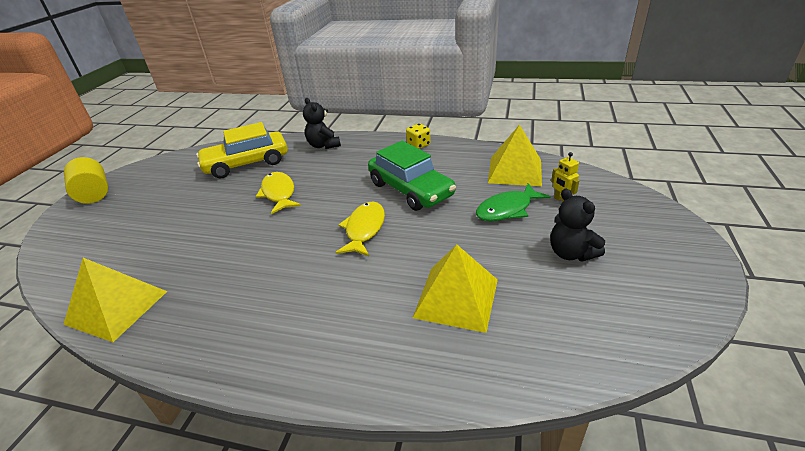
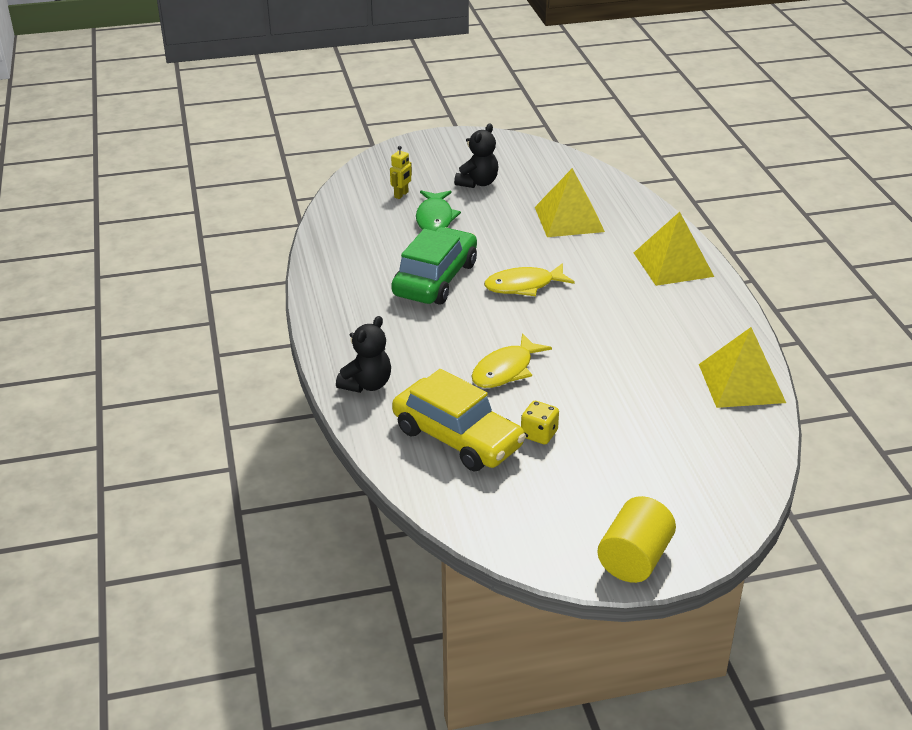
camera: 120 degrees left, 0 degrees up
yellow dice [406,124,431,149] -> yellow dice moved to [521,401,559,444]
green fish [476,183,551,221] -> green fish turned 60 degrees clockwise [416,190,461,231]
yellow pyramid [488,124,542,186] -> yellow pyramid moved to [634,212,714,286]

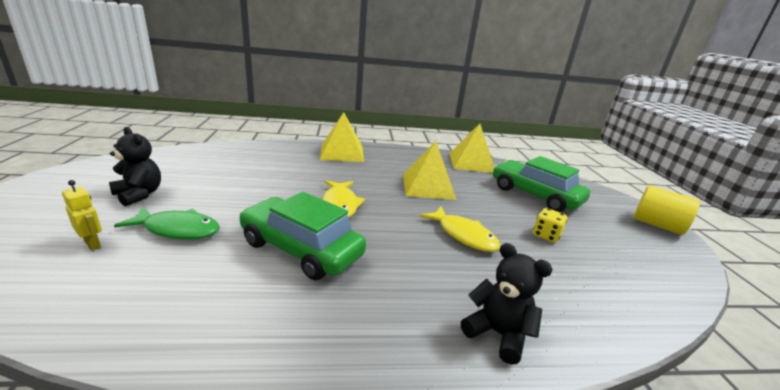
camera: 85 degrees left, 10 degrees down
yellow car [392,369,526,471] -> none
yellow pyramid [535,168,605,237] -> yellow pyramid moved to [403,141,457,200]
none -> green car [493,156,590,212]

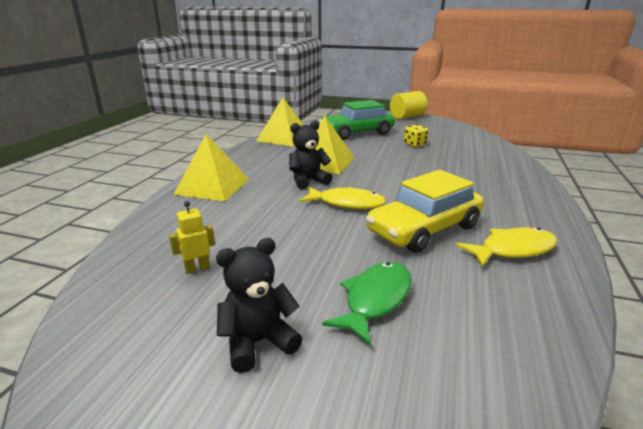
camera: 65 degrees left, 0 degrees up
yellow robot [62,180,102,251] -> yellow robot moved to [169,201,215,274]
green car [239,192,366,280] -> yellow car [366,170,484,253]
yellow fish [420,207,500,252] -> yellow fish moved to [456,227,557,267]
black teddy bear [461,243,553,365] -> black teddy bear moved to [289,120,332,190]

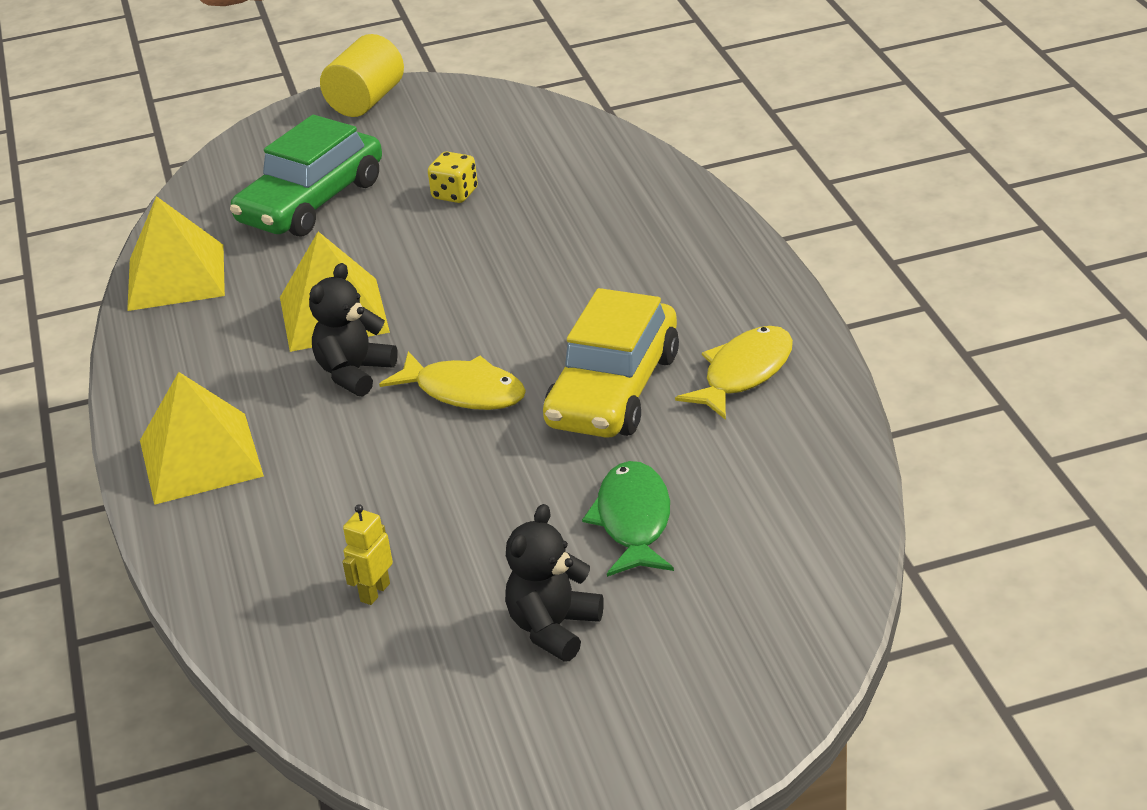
camera: 30 degrees left, 10 degrees up
yellow fish [299,187,386,209] -> yellow fish turned 45 degrees clockwise [379,351,526,410]

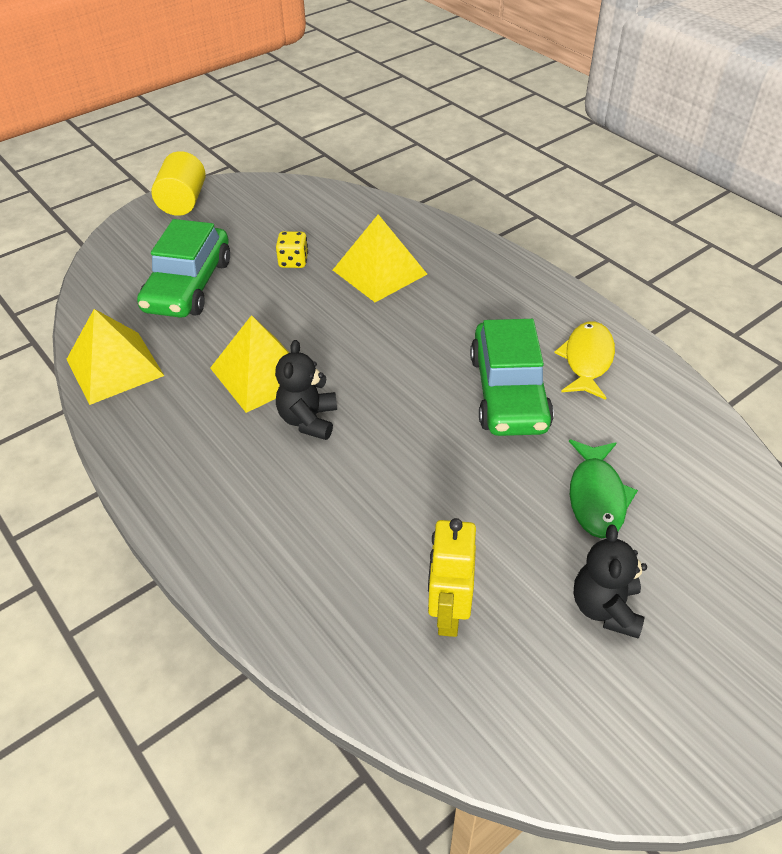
camera: 25 degrees left, 10 degrees up
yellow pyramid [140,372,264,505] -> yellow pyramid moved to [333,214,427,302]
yellow robot [342,504,393,605] -> yellow robot [428,518,476,637], size x1.67
yellow fish [379,351,526,410] -> none
yellow car [543,288,679,438] -> green car [470,319,554,436]
green fish [582,461,674,577] -> green fish turned 150 degrees counterclockwise [569,440,638,538]

